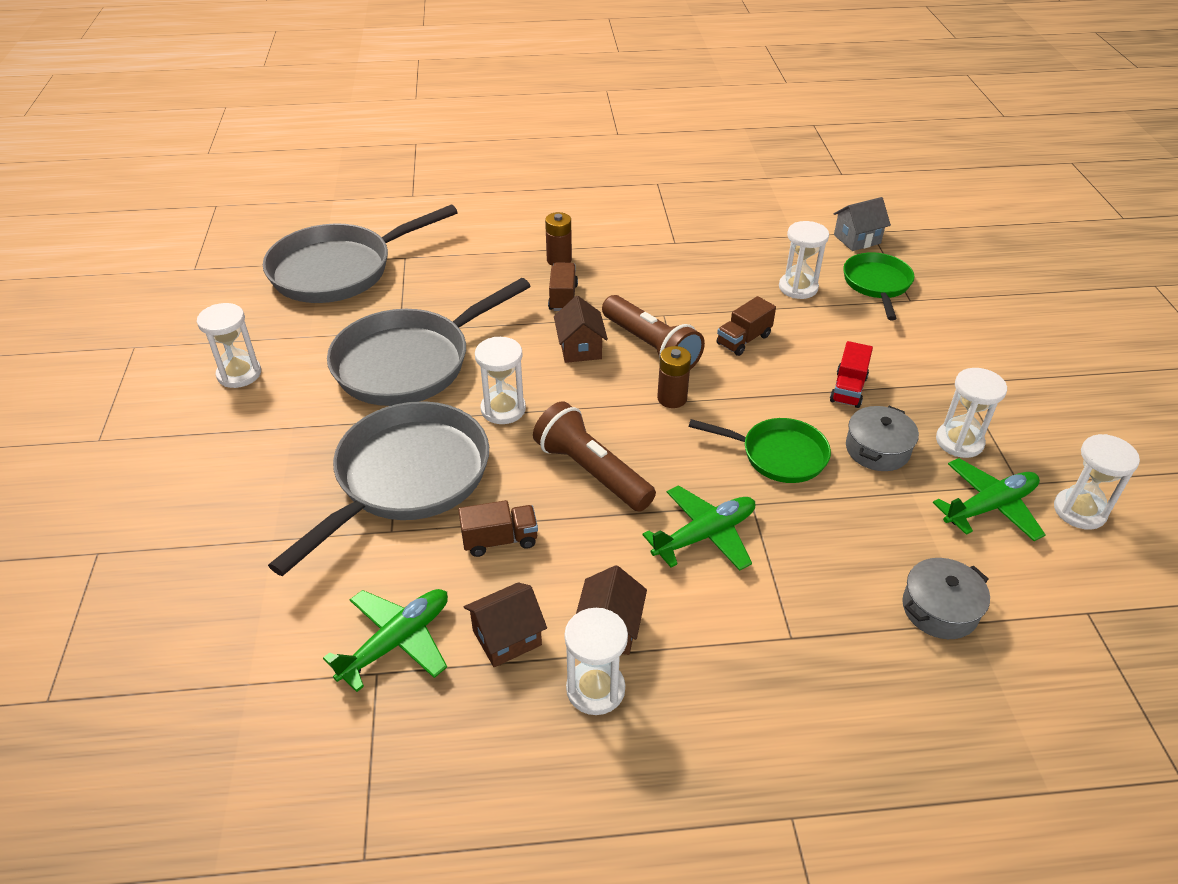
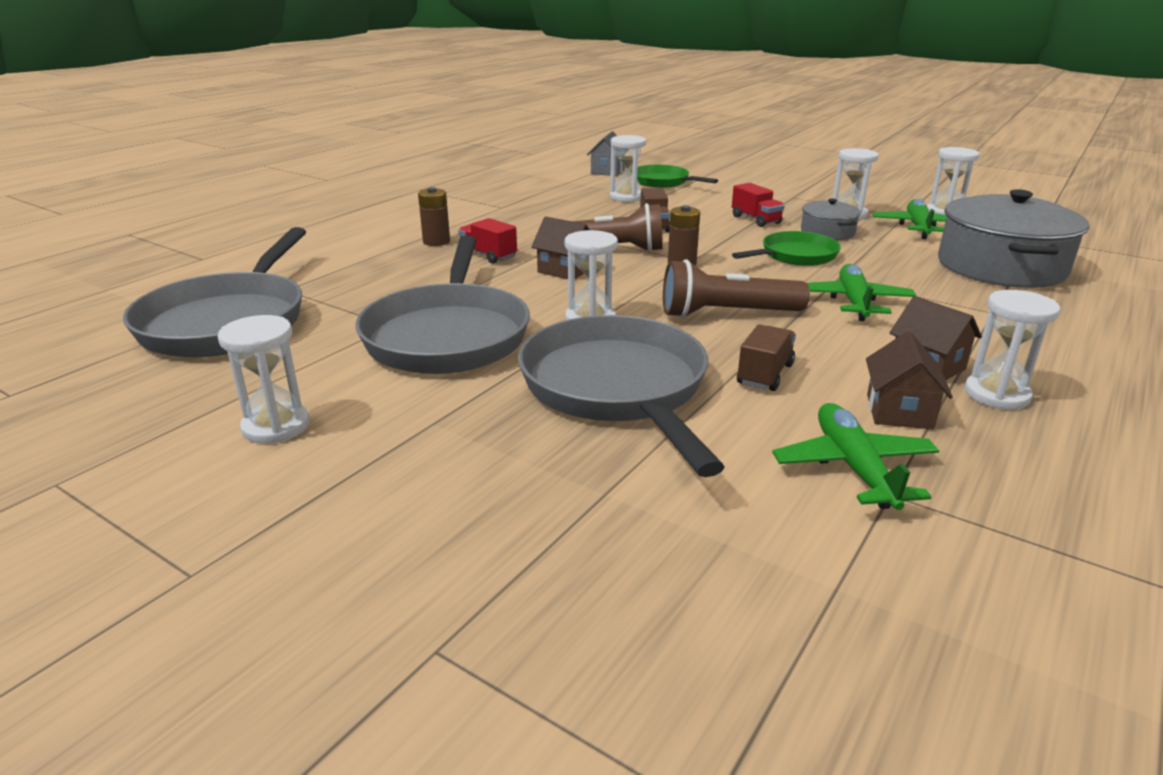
camera: 50 degrees left, 15 degrees down
brown truck [548,262,578,311] -> red truck [458,218,517,264]
grey pot [902,558,990,639] -> grey pot [938,189,1089,288], size x2.02

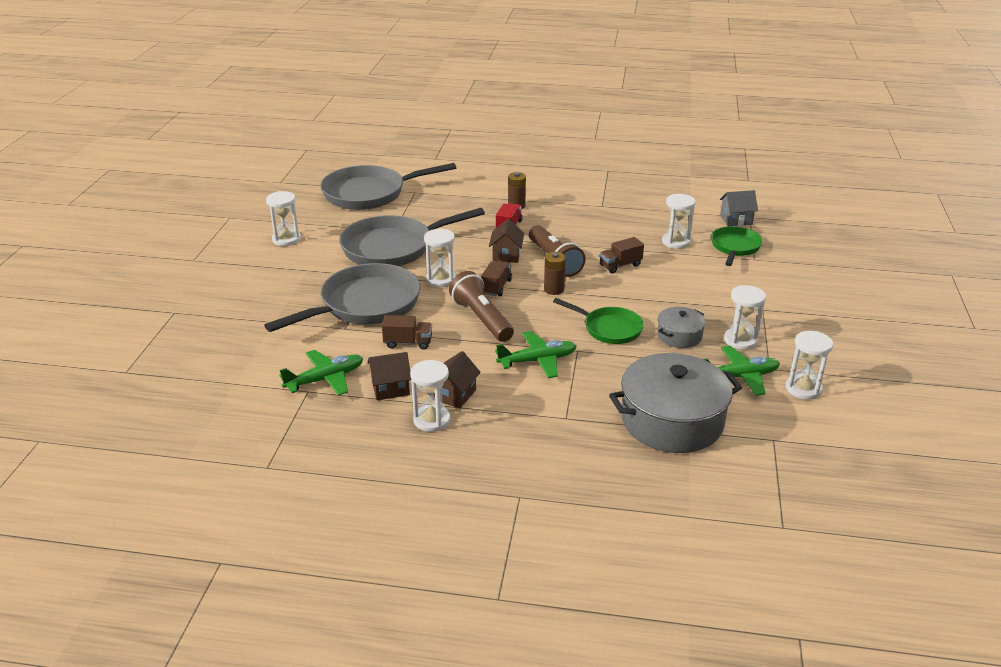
camera: 65 degrees right, 5 degrees up
red truck [732,183,785,227] -> none
none -> brown truck [481,260,512,296]

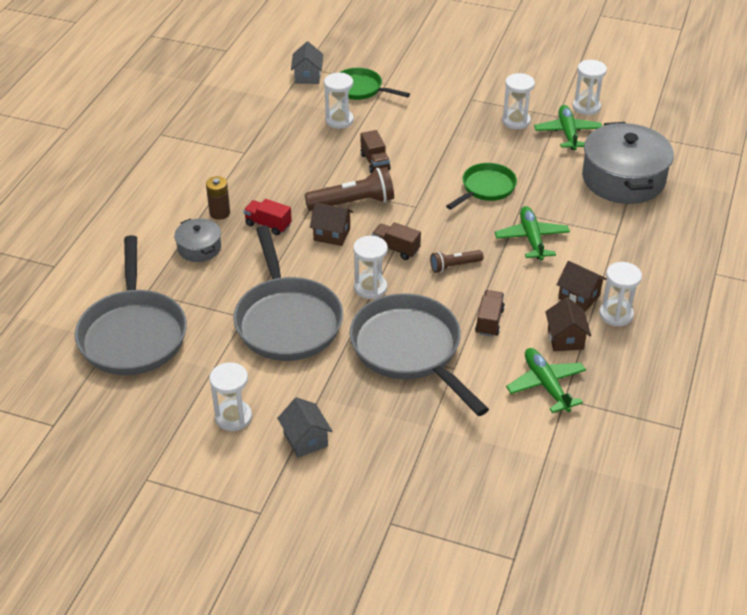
camera: 80 degrees left, 10 degrees up
brown flashlight [449,271,514,342] -> brown flashlight [430,250,483,273], size x0.57
brown battery [544,252,566,295] -> none
grey pot [657,307,706,348] -> grey pot moved to [174,218,221,262]
none -> grey house [277,397,333,458]

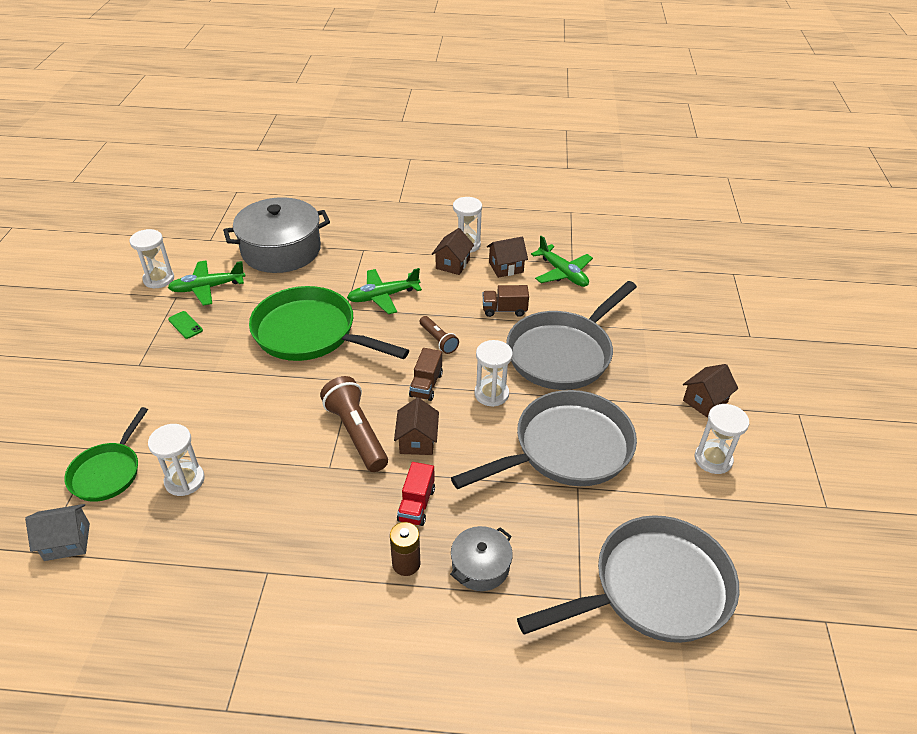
camera: 105 degrees left, 0 degrees up
grey house [277,397,333,458] -> brown house [683,364,738,418]
brown truck [361,130,390,173] -> none
green pan [446,163,517,209] -> green pan [249,286,409,361], size x1.77
white hourglass [502,73,535,129] -> green phone [168,311,203,339]
green plane [506,348,586,413] -> green plane turned 90 degrees counterclockwise [531,236,593,287]

